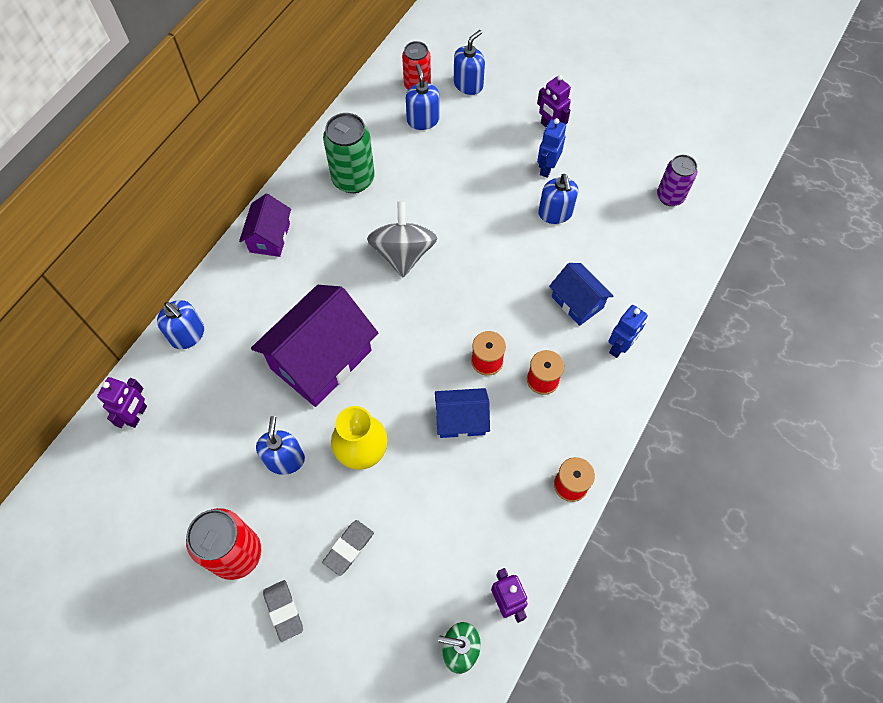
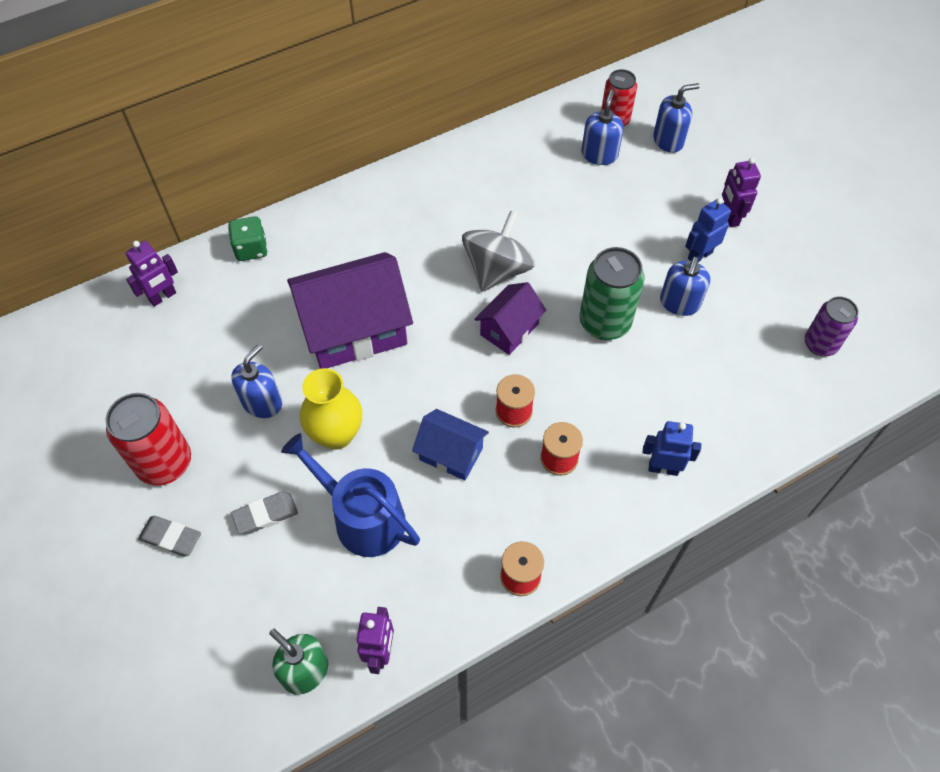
camera: 30 degrees right, 5 degrees down
blue soap dispenser [157,300,204,349] -> green dice [228,216,268,261]
purple house [239,194,291,257] -> purple house moved to [474,282,546,355]
grey eraser [263,580,303,642] -> grey eraser turned 75 degrees counterclockwise [138,516,201,557]
green can [323,113,375,193] -> green can moved to [580,247,644,340]
blue house [549,263,613,326] -> none
blue robot [609,305,648,358] -> blue robot turned 150 degrees counterclockwise [643,421,701,476]
none -> blue watering can [281,433,420,557]

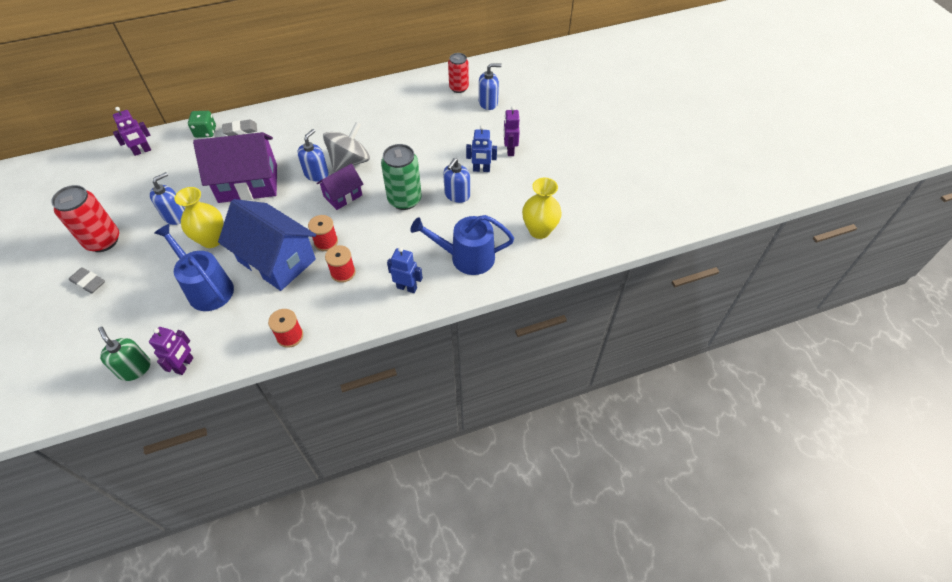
camera: 10 degrees right, 5 degrees down
grey eraser [231,492,298,534] -> grey eraser moved to [222,119,257,136]
blue house [412,409,489,481] -> blue house [218,199,316,291], size x1.86
blue soap dispenser [581,90,624,165] -> blue soap dispenser moved to [297,129,329,181]
blue robot [685,198,731,263] -> blue robot turned 150 degrees counterclockwise [466,125,497,172]
purple can [805,296,858,356] -> yellow vase [522,178,562,239]
none -> blue watering can [411,215,514,275]

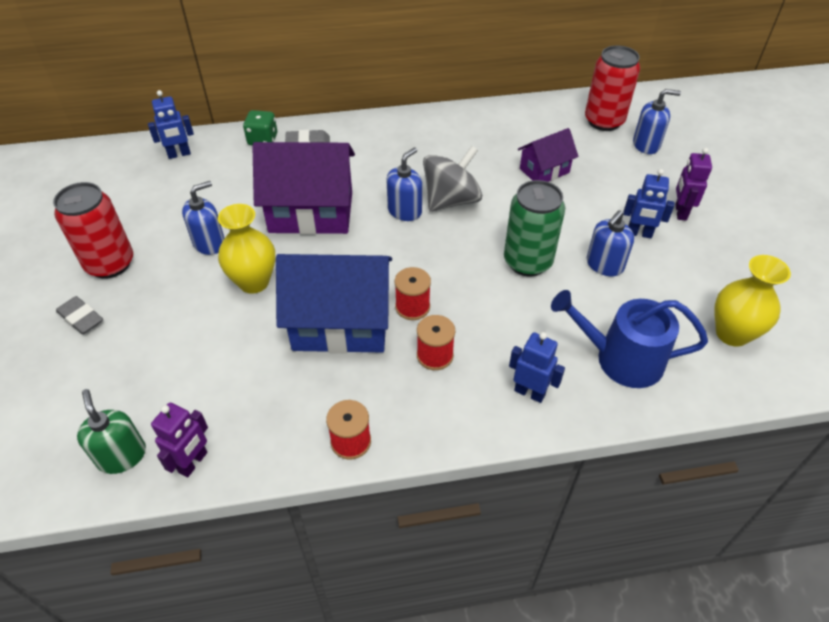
camera: 10 degrees right, 5 degrees down
purple robot [113,107,151,156] -> blue robot [148,90,194,159]
blue watering can [154,224,234,311] -> none
blue house [218,199,316,291] -> blue house turned 45 degrees counterclockwise [276,254,392,353]
purple house [316,164,363,210] -> purple house moved to [518,128,578,182]
red can [448,53,469,93] -> red can [585,46,640,131], size x1.51

